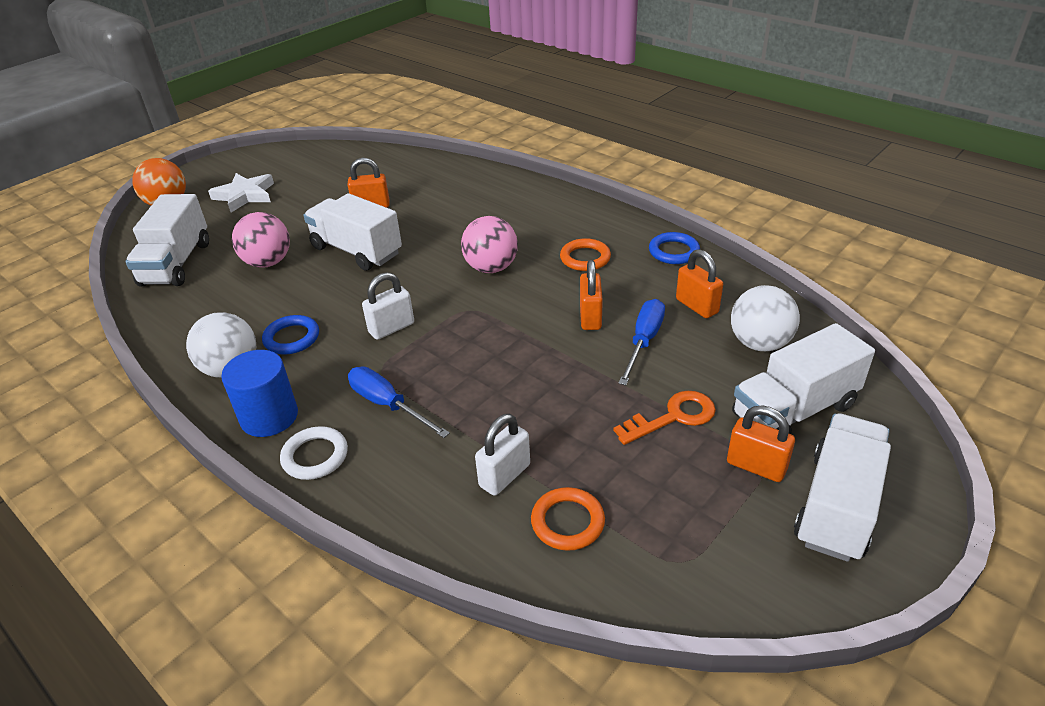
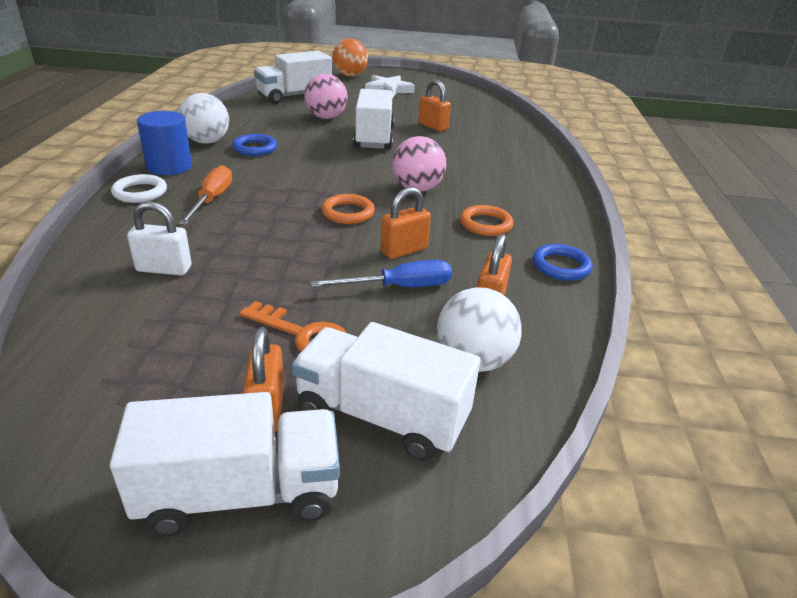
camera: 50 degrees right, 5 degrees down
blue screwdriver [348,367,450,438] -> orange screwdriver [178,165,232,225]
white padlock [362,272,414,340] -> none
orange ring [531,487,605,551] -> orange ring moved to [322,194,375,224]

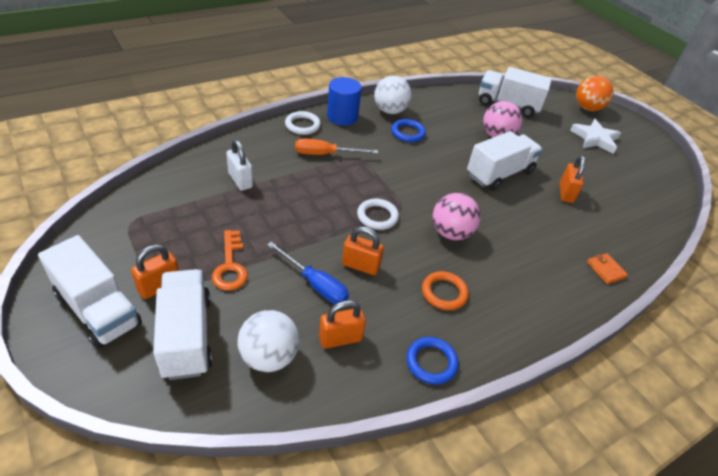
camera: 50 degrees right, 10 degrees up
orange screwdriver [178,165,232,225] -> orange screwdriver turned 150 degrees counterclockwise [295,138,378,155]
orange ring [322,194,375,224] -> white ring [357,199,399,230]
none -> orange wallet [587,253,628,284]

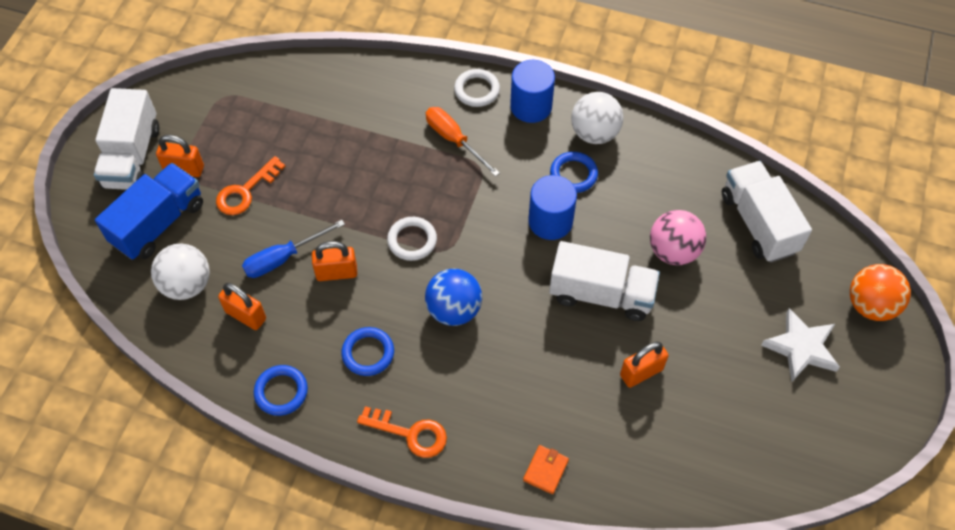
camera: 55 degrees right, 15 degrees up
white truck [153,269,212,380] -> blue truck [95,163,203,260]
white padlock [226,139,253,191] -> none
blue screwdriver [267,242,349,304] -> blue screwdriver turned 60 degrees clockwise [242,220,345,278]
orange padlock [342,226,384,275] -> orange padlock turned 75 degrees counterclockwise [312,241,357,281]
orange ring [422,271,469,310] -> blue ring [341,327,394,376]
pink ball [433,193,481,240] -> blue ball [425,269,482,326]
none -> orange key [357,406,447,458]
none -> blue cylinder [528,175,577,240]

